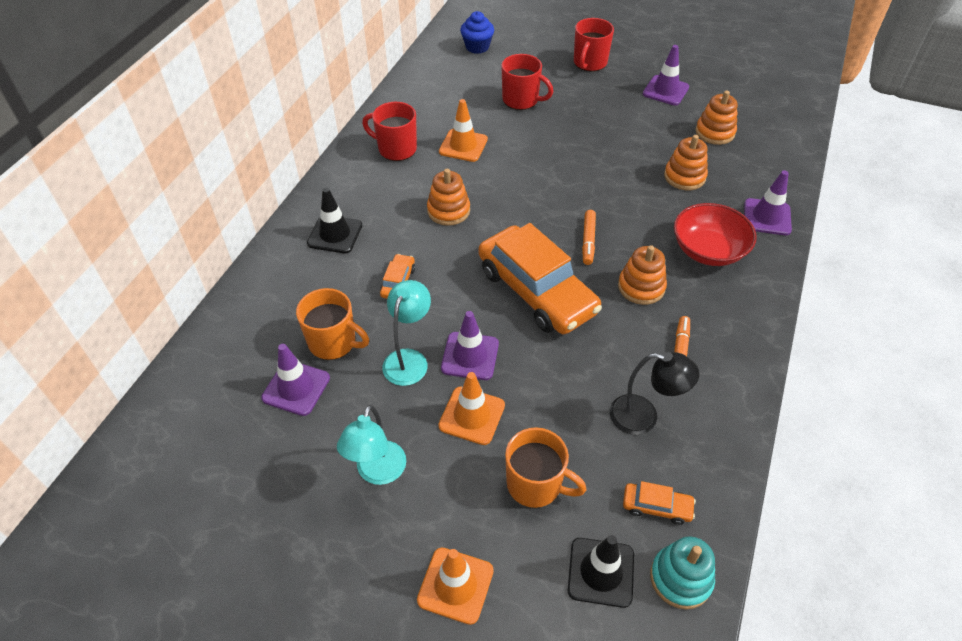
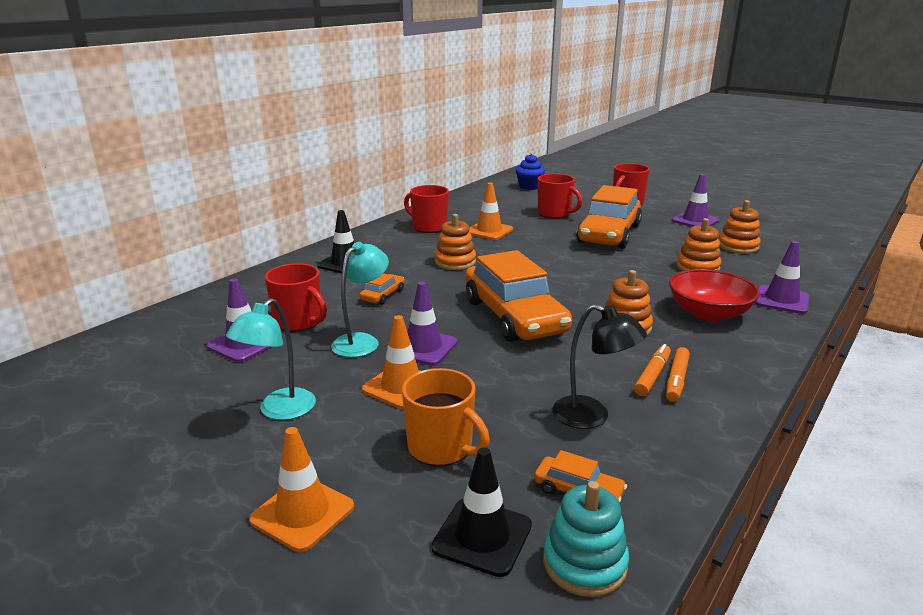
camera: 15 degrees right, 25 degrees down
orange mug [296,288,369,360] -> red mug [265,263,327,332]
orange marker [582,210,596,265] -> orange marker moved to [666,347,690,402]
none -> orange car [576,185,642,249]

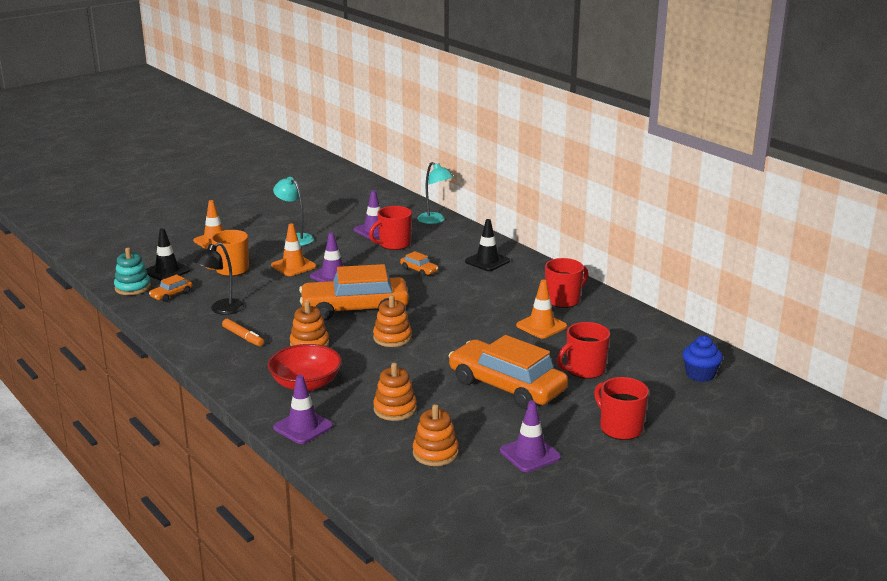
camera: 105 degrees right, 0 degrees up
turquoise lamp [331,242,389,357] -> turquoise lamp moved to [417,162,454,224]
orange stacking toy [435,214,476,270] -> orange stacking toy moved to [373,295,412,347]
orange marker [666,347,690,402] -> none

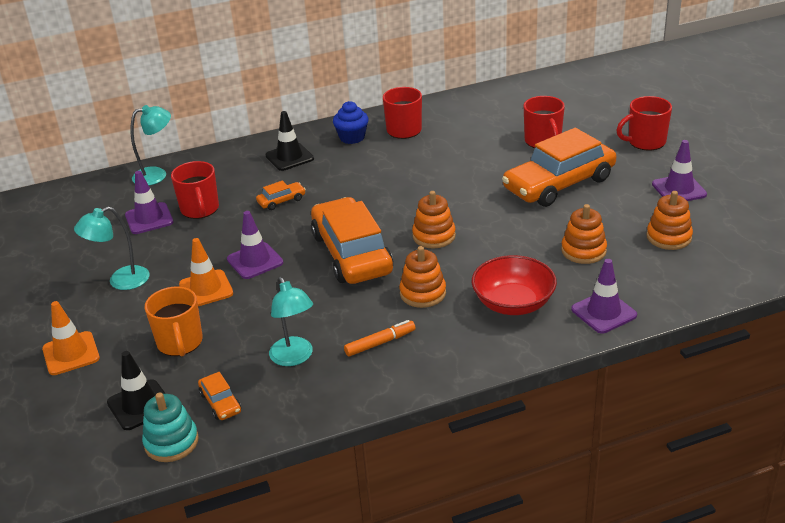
camera: 70 degrees left, 10 degrees up
black lamp [192,242,244,315] -> turquoise lamp [269,277,313,366]
orange car [299,264,409,321] -> orange car turned 150 degrees clockwise [311,197,393,284]
orange traffic cone [516,280,567,339] -> none
blue cupcake [682,335,723,382] -> blue cupcake moved to [333,101,369,144]

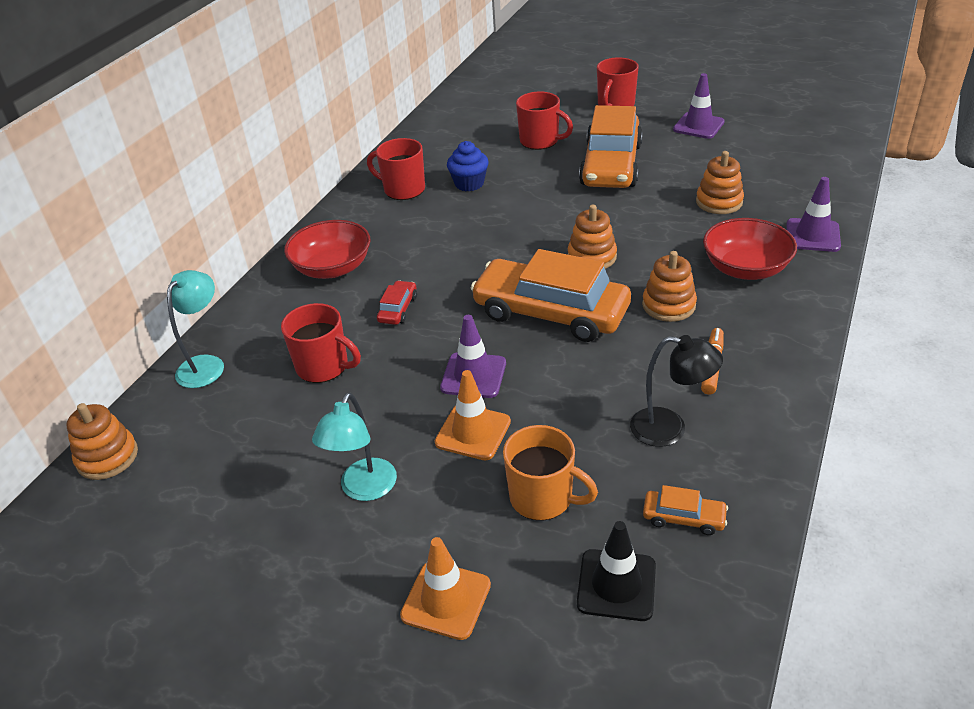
camera: 45 degrees left, 5 degrees up
purple traffic cone [125,171,173,234] -> none
turquoise stacking toy [142,392,199,462] -> none
orange car [256,181,306,210] -> red car [377,280,417,325]
black traffic cone [265,111,314,171] -> red bowl [284,220,371,279]
turquoise lamp [269,277,313,366] -> black lamp [630,335,723,447]
blue cupcake [333,101,369,144] -> blue cupcake moved to [447,141,489,191]
orange stacking toy [647,191,693,250] -> orange stacking toy moved to [66,403,138,480]

